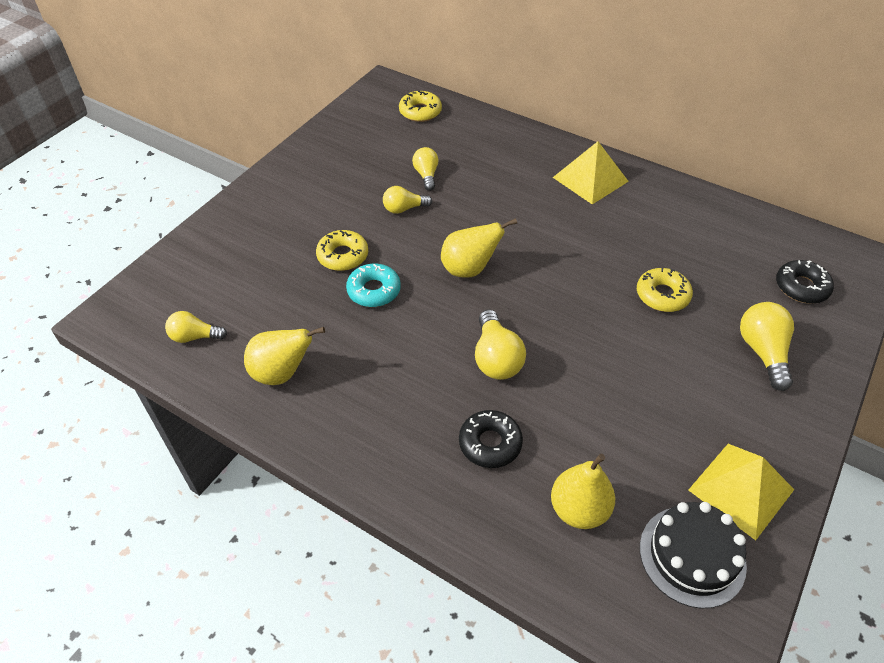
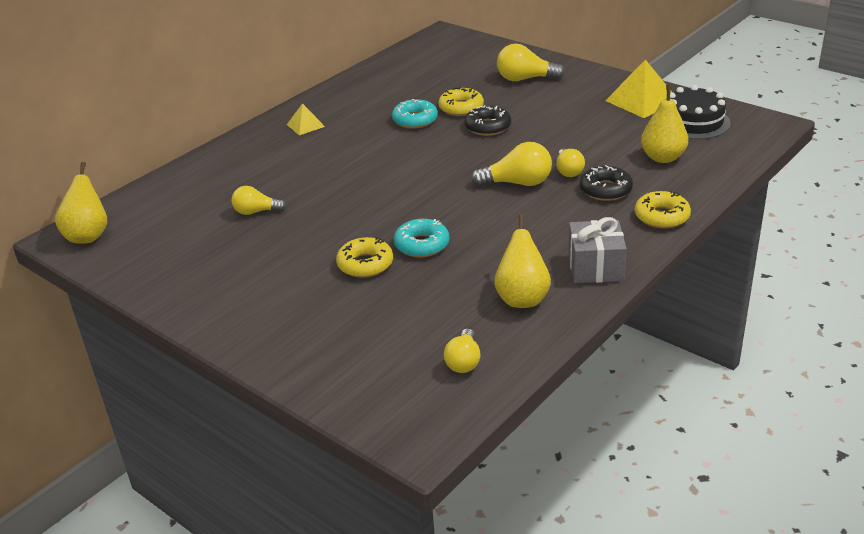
camera: 80 degrees left, 15 degrees down
yellow light bulb [383,186,432,214] -> yellow light bulb moved to [556,148,585,177]
yellow donut [399,91,442,122] -> yellow donut moved to [635,191,691,229]
yellow pear [441,218,517,278] -> yellow pear moved to [55,162,107,244]
yellow pyramid [553,141,629,204] -> yellow pyramid [287,103,325,135], size x0.55
black donut [776,260,834,304] -> black donut moved to [464,105,511,136]
none -> turquoise donut [392,99,438,129]
none -> grey gift [568,217,627,283]

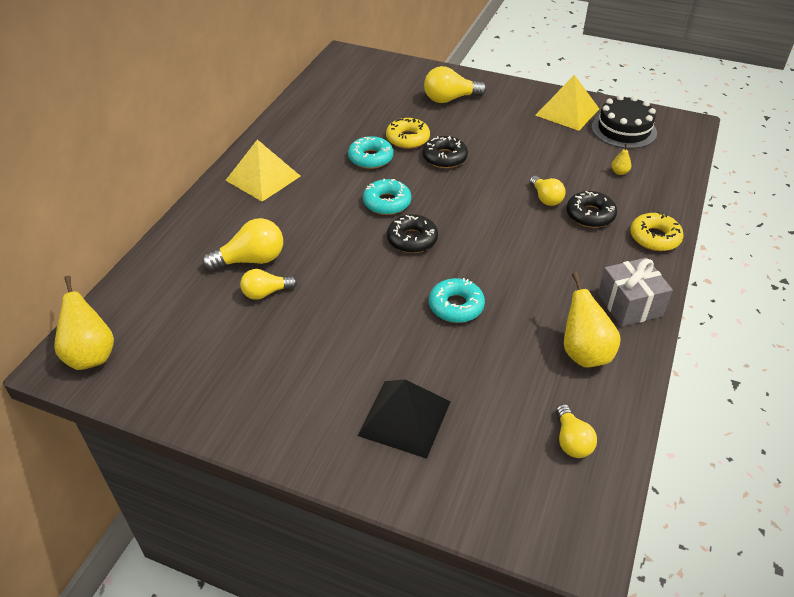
camera: 20 degrees left, 10 degrees up
yellow pyramid [287,103,325,135] -> yellow pyramid [225,140,301,202], size x1.81
yellow donut [336,237,393,278] -> none
yellow light bulb [471,142,552,187] -> yellow light bulb moved to [202,218,283,271]
yellow pear [641,85,688,163] -> yellow pear [612,144,631,175], size x0.45
none -> black pyramid [357,379,451,459]
none -> turquoise donut [363,179,411,215]
none -> black donut [387,214,438,253]

